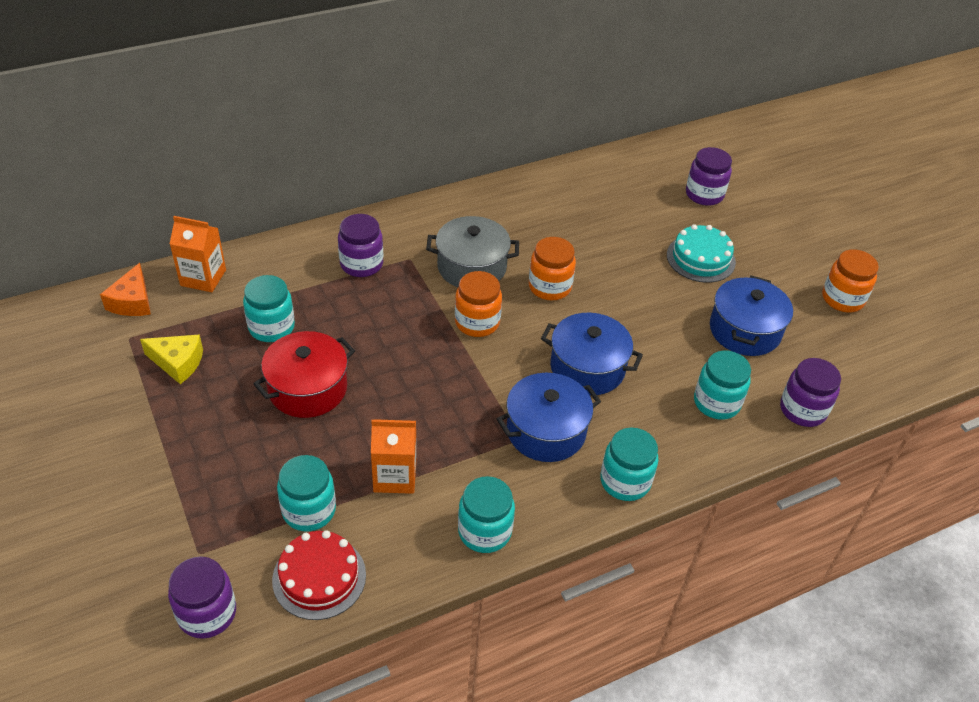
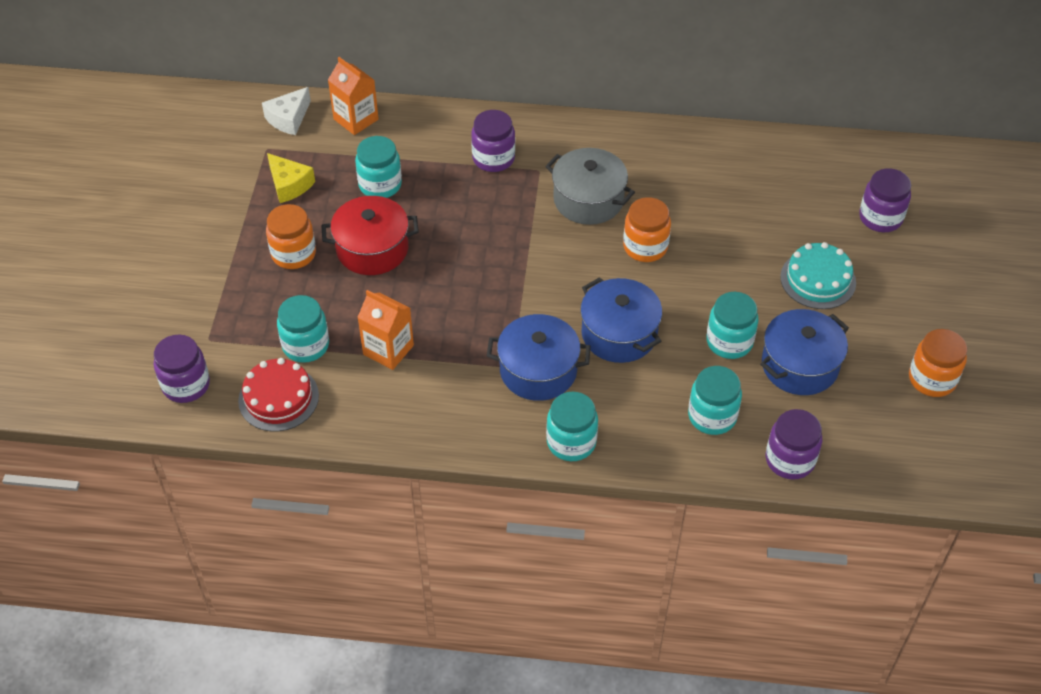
camera: 35 degrees right, 5 degrees up
orange cheese [100,263,151,316] -> white cheese [262,87,311,135]
orange jar [455,271,502,337] -> orange jar moved to [266,204,316,269]
turquoise jar [458,476,515,553] -> turquoise jar moved to [706,292,759,359]

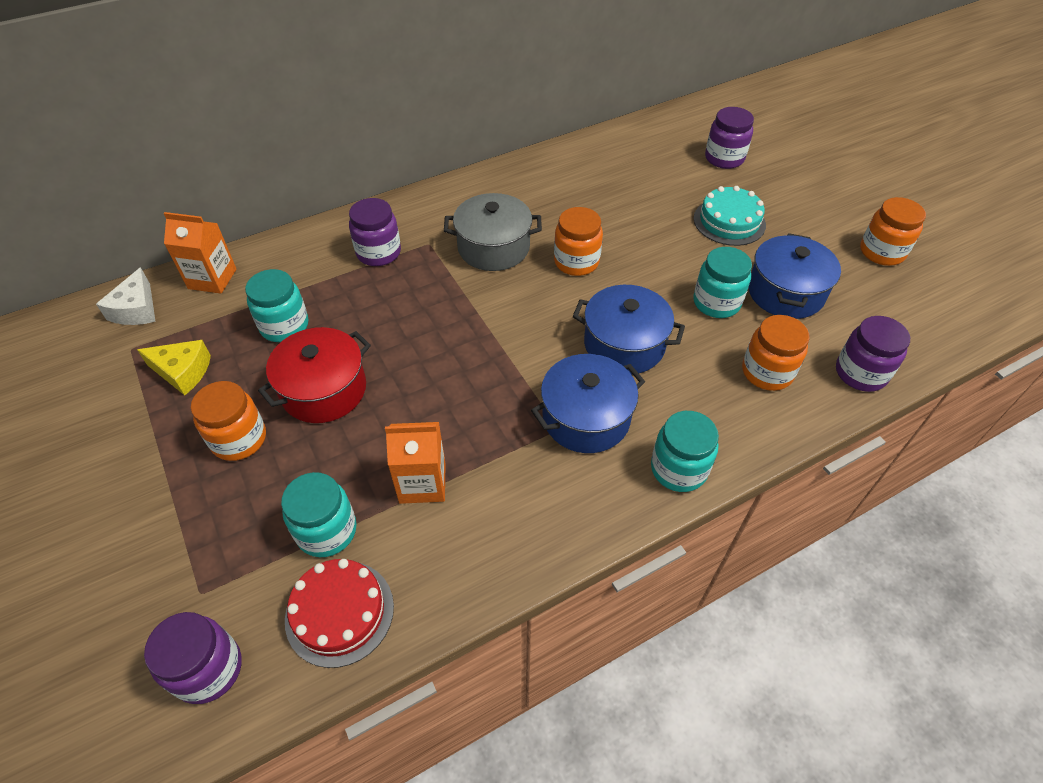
camera: 35 degrees left, 0 degrees up
turquoise jar [688,366,742,435] -> orange jar [742,315,810,391]

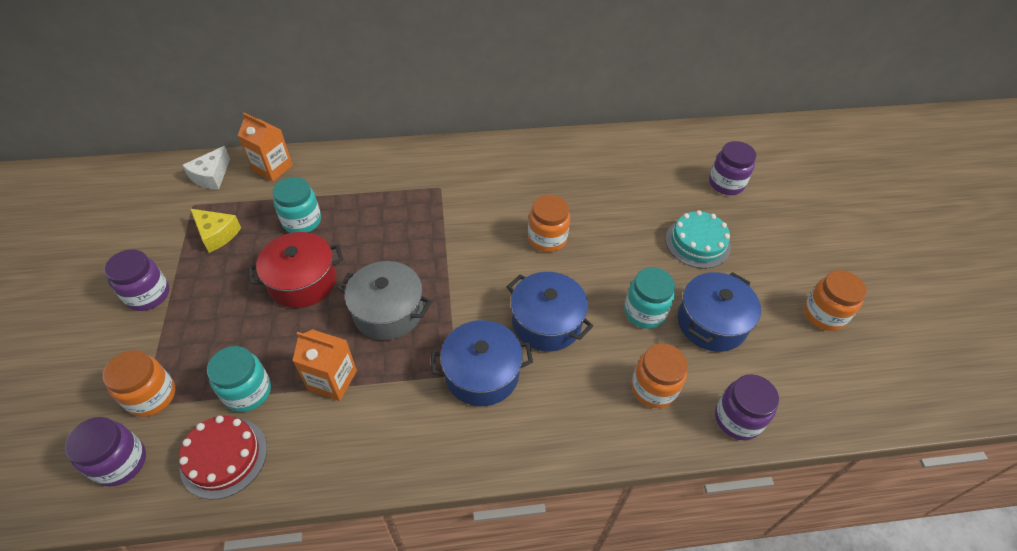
camera: 20 degrees right, 0 degrees up
orange jar [191,381,266,461] -> orange jar moved to [103,350,175,417]
purple jar [349,198,401,266] -> purple jar moved to [104,249,170,311]
grey pot [444,193,542,271] -> grey pot moved to [338,261,432,340]
turquoise jar [651,411,719,492] -> none

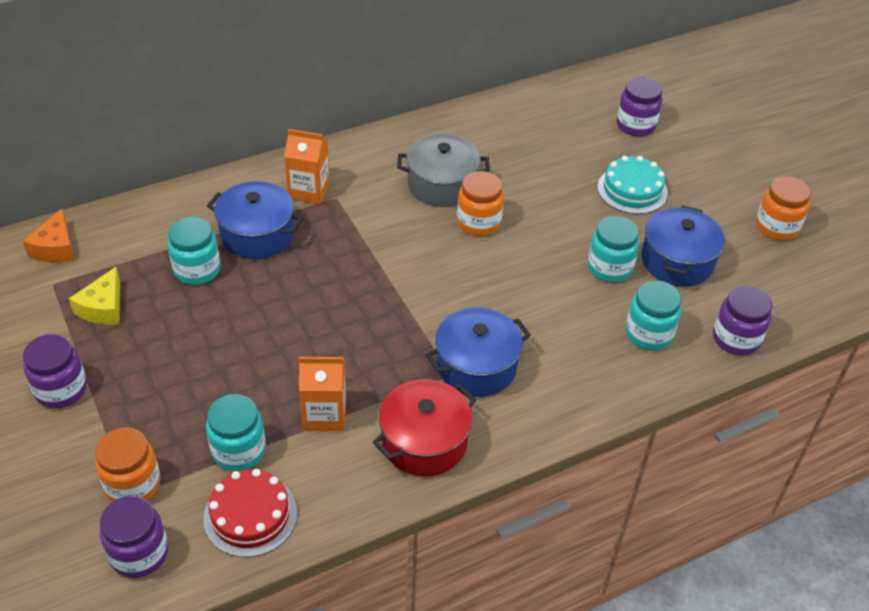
camera: 20 degrees left, 5 degrees down
white cheese [182,146,230,189] -> orange cheese [23,209,74,262]
yellow cheese [190,209,241,253] -> yellow cheese turned 90 degrees clockwise [69,267,120,325]
orange carton [238,113,293,182] -> orange carton moved to [284,129,330,204]
red pot [248,232,343,308] -> red pot moved to [373,379,476,476]
grey pot [338,261,432,340] -> grey pot moved to [397,134,489,207]
blue pot [507,272,593,352] -> blue pot moved to [207,181,303,259]
orange jar [631,344,688,408] -> turquoise jar [626,281,681,351]

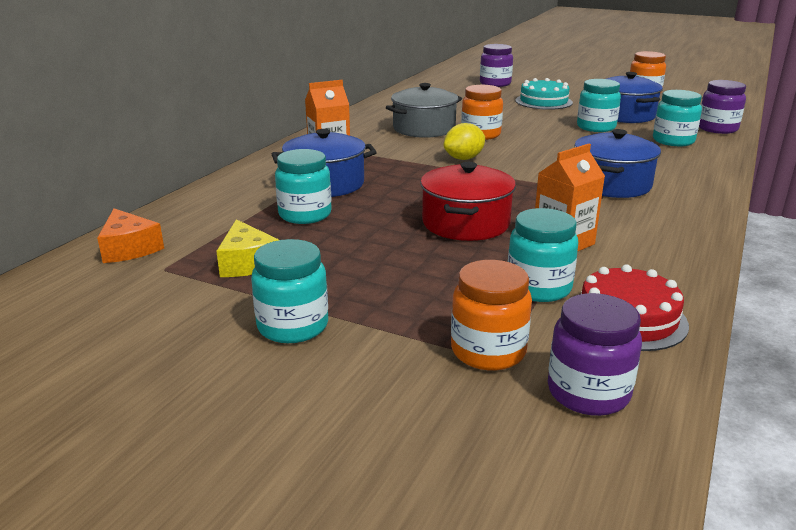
camera: 35 degrees left, 20 degrees down
purple jar [23,334,87,409] -> turquoise jar [251,239,328,343]
red pot [373,379,476,476] -> red pot moved to [420,162,516,241]
none -> yellow lemon [444,123,485,160]

